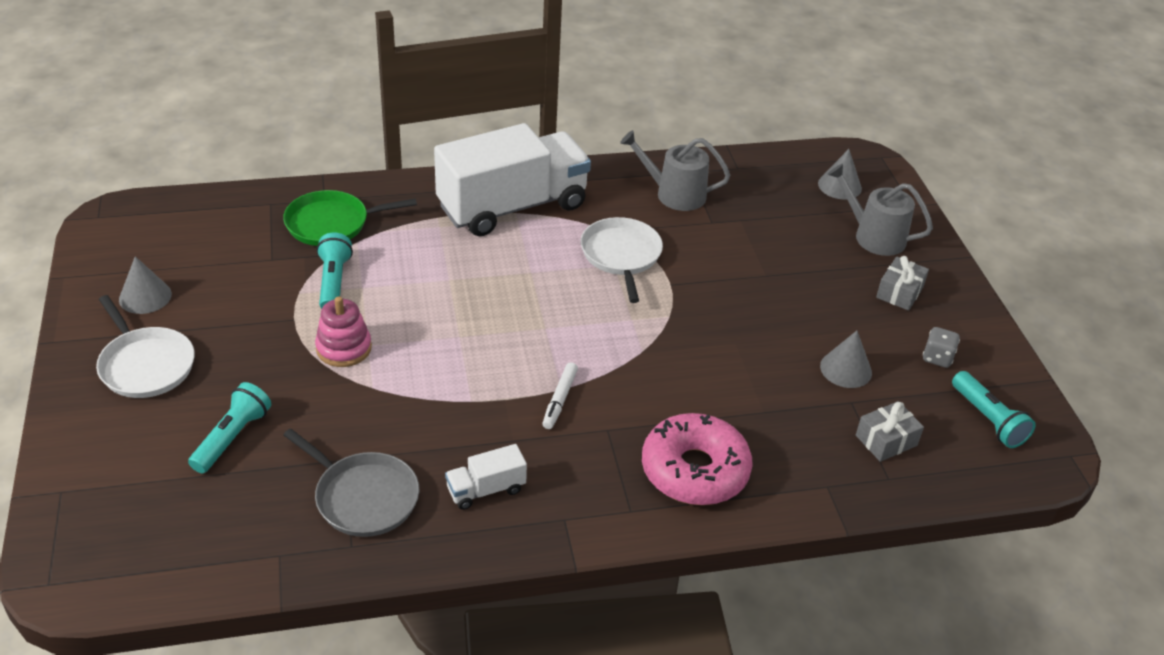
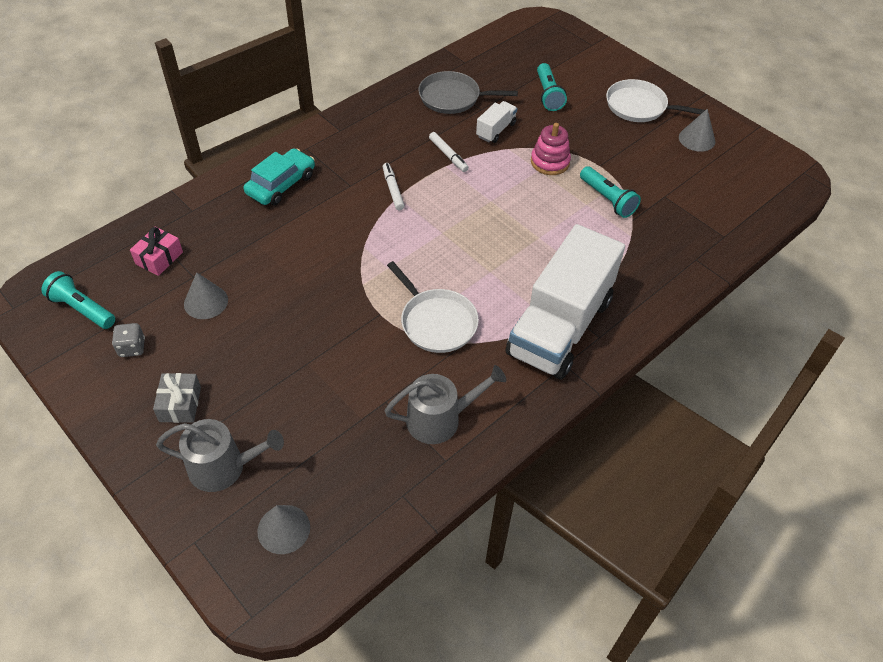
camera: 150 degrees right, 10 degrees up
green pan [283,190,417,246] -> none
white truck [445,444,527,510] -> white truck moved to [476,101,517,143]
pink donut [642,413,753,505] -> turquoise car [244,148,315,205]
grey gift [856,401,924,462] -> pink gift [130,227,183,276]
none -> white marker [429,132,469,172]

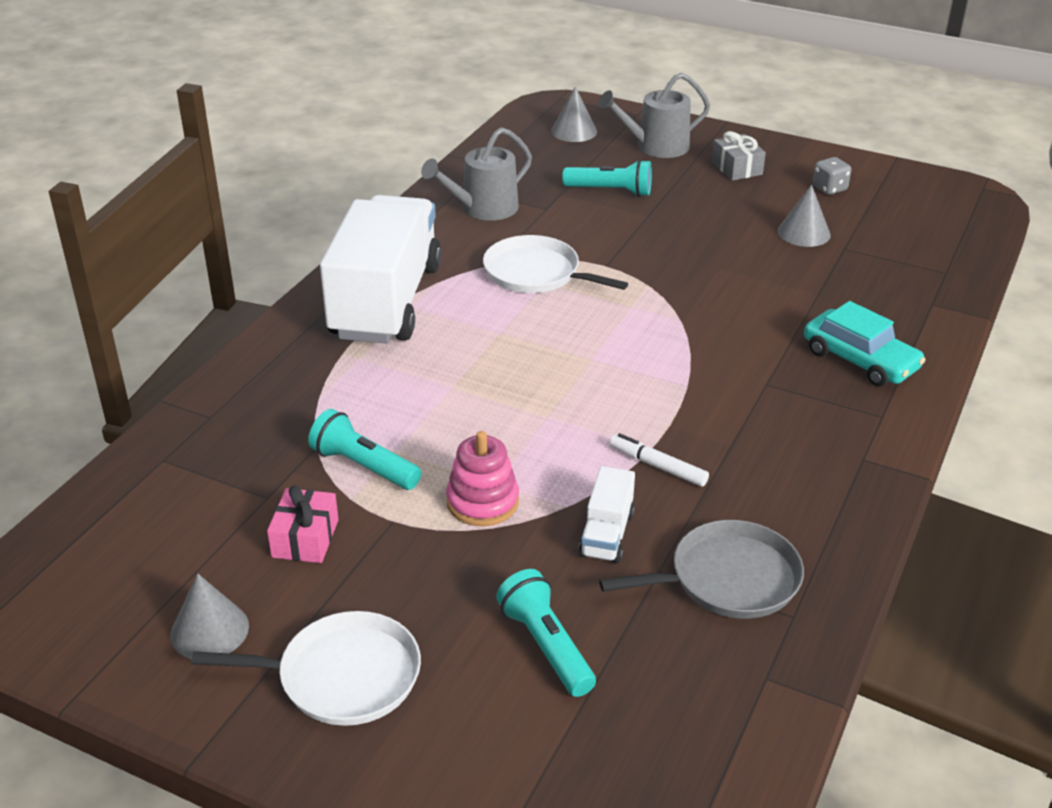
camera: 160 degrees right, 15 degrees down
turquoise flashlight [41,271,115,329] -> turquoise flashlight moved to [562,159,652,197]
pink gift [130,227,183,276] -> pink gift moved to [267,485,338,563]
turquoise car [244,148,315,205] -> turquoise car turned 60 degrees counterclockwise [804,301,926,386]
white marker [383,163,405,210] -> none

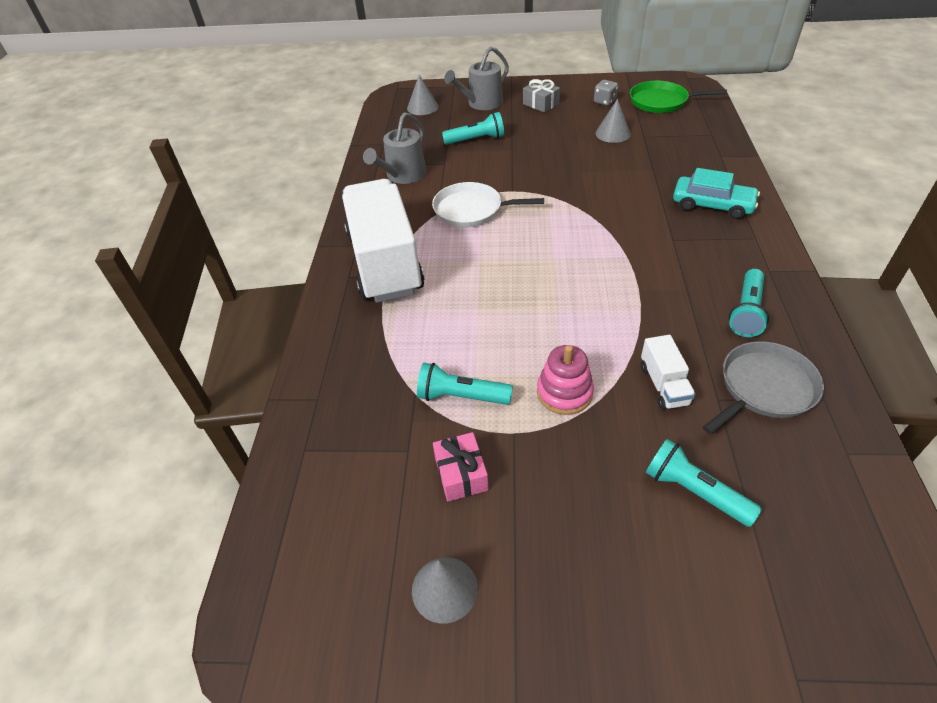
camera: 20 degrees left, 10 degrees up
white pan [191,611,421,726] -> none
white marker [609,433,709,487] -> none
none -> green pan [630,81,727,113]
none -> turquoise flashlight [729,269,769,337]

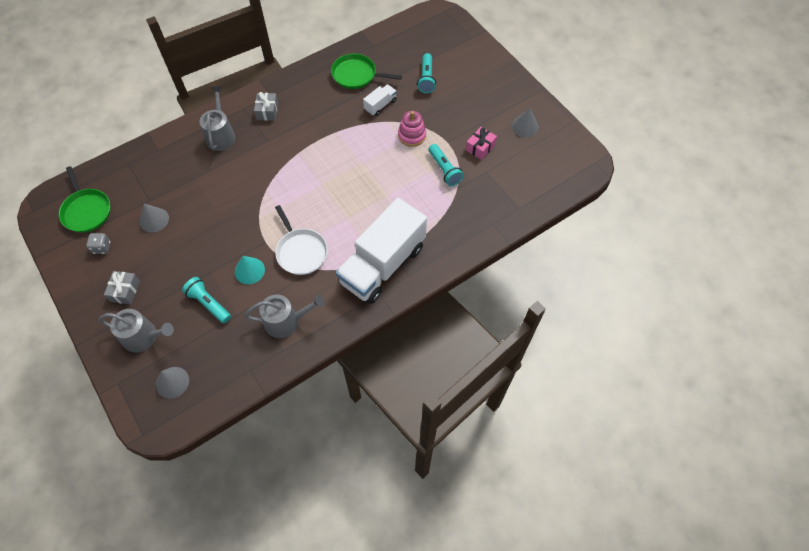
camera: 130 degrees left, 15 degrees up
turquoise car [673,168,760,219] -> grey watering can [200,86,235,151]
grey pan [703,341,824,434] -> green pan [331,54,402,89]
turquoise flashlight [729,269,769,337] -> none
none -> turquoise cone [235,256,265,284]
none -> grey gift [254,92,278,121]

